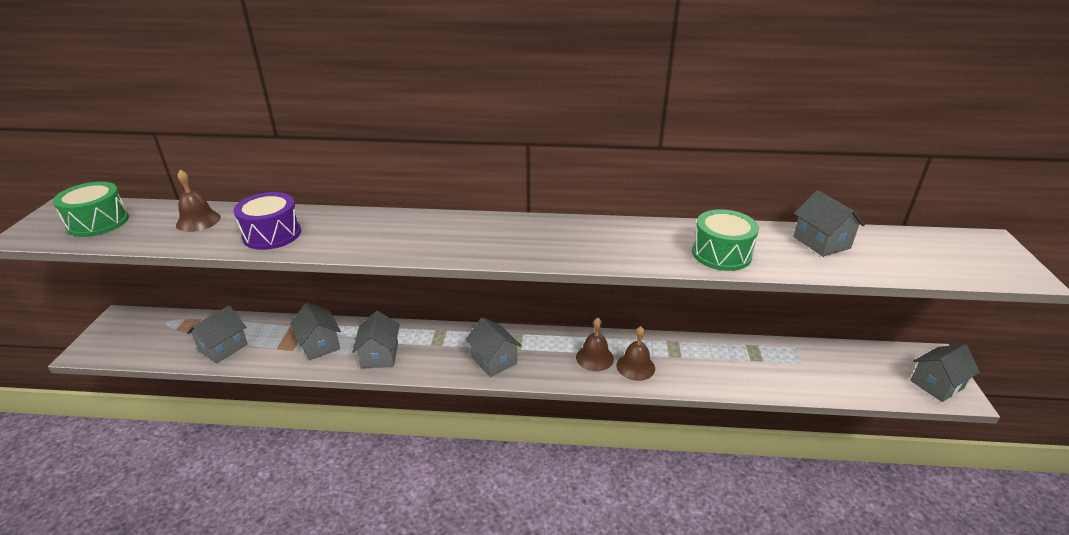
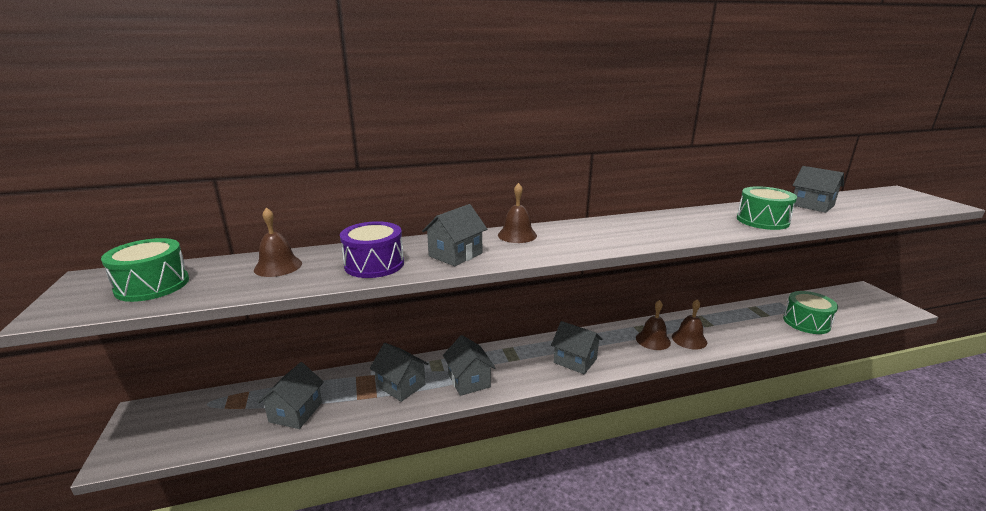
camera: 20 degrees left, 10 degrees down
grey house [910,344,980,402] -> grey house moved to [422,204,487,266]
none -> brown bell [498,183,537,243]
none -> green drum [783,291,838,334]

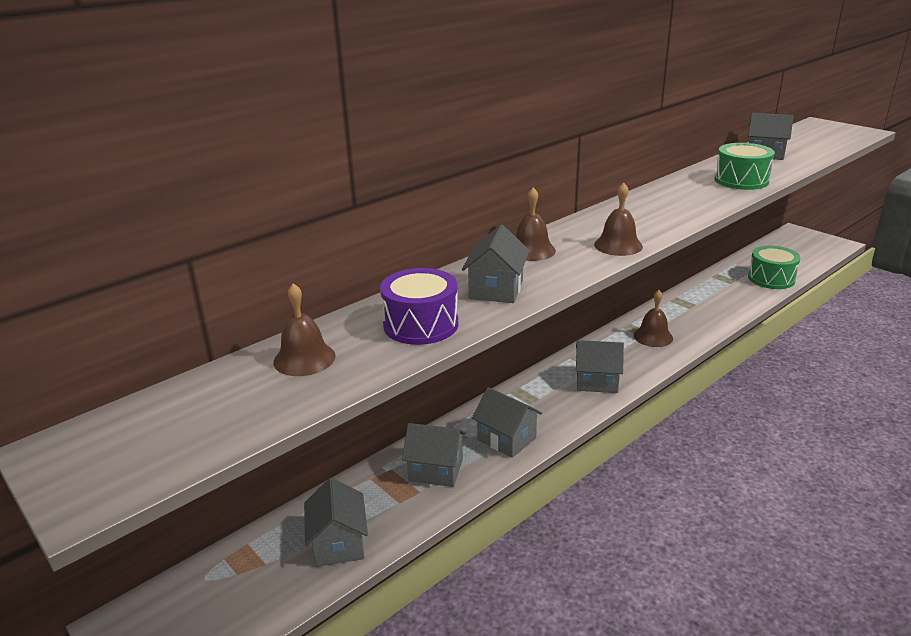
camera: 25 degrees left, 5 degrees up
green drum [101,238,189,302] -> none
brown bell [672,299,707,349] -> brown bell moved to [594,183,643,256]

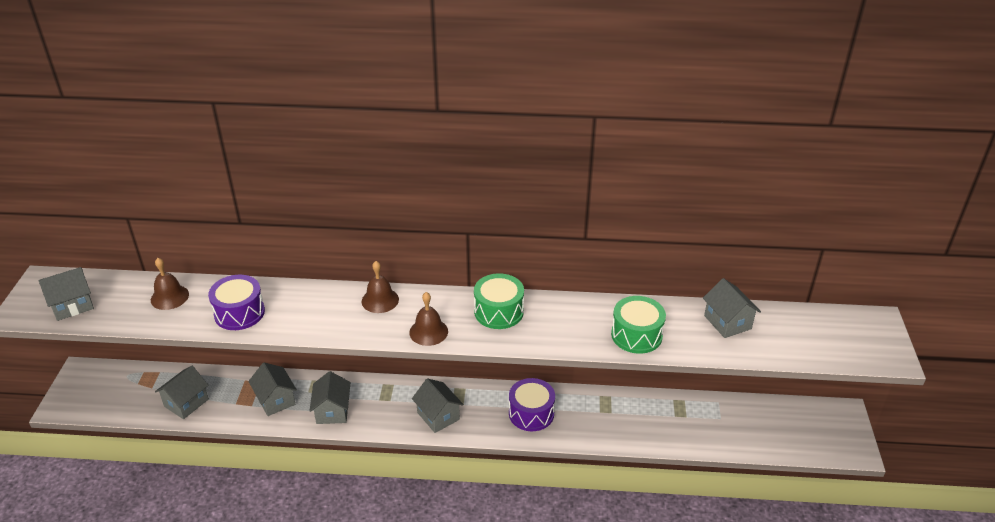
camera: 45 degrees right, 10 degrees up
grey house [462,225,530,303] -> grey house moved to [39,267,94,321]
brown bell [634,290,673,347] -> purple drum [509,378,555,431]
green drum [748,246,801,289] -> green drum moved to [474,273,524,329]

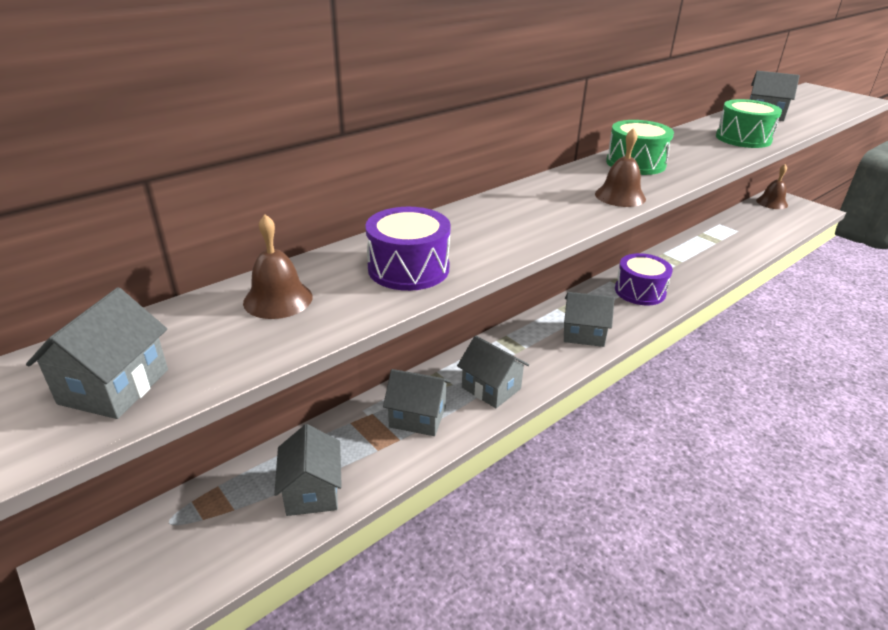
camera: 45 degrees left, 5 degrees down
brown bell [362,261,399,313] -> brown bell moved to [756,164,788,209]

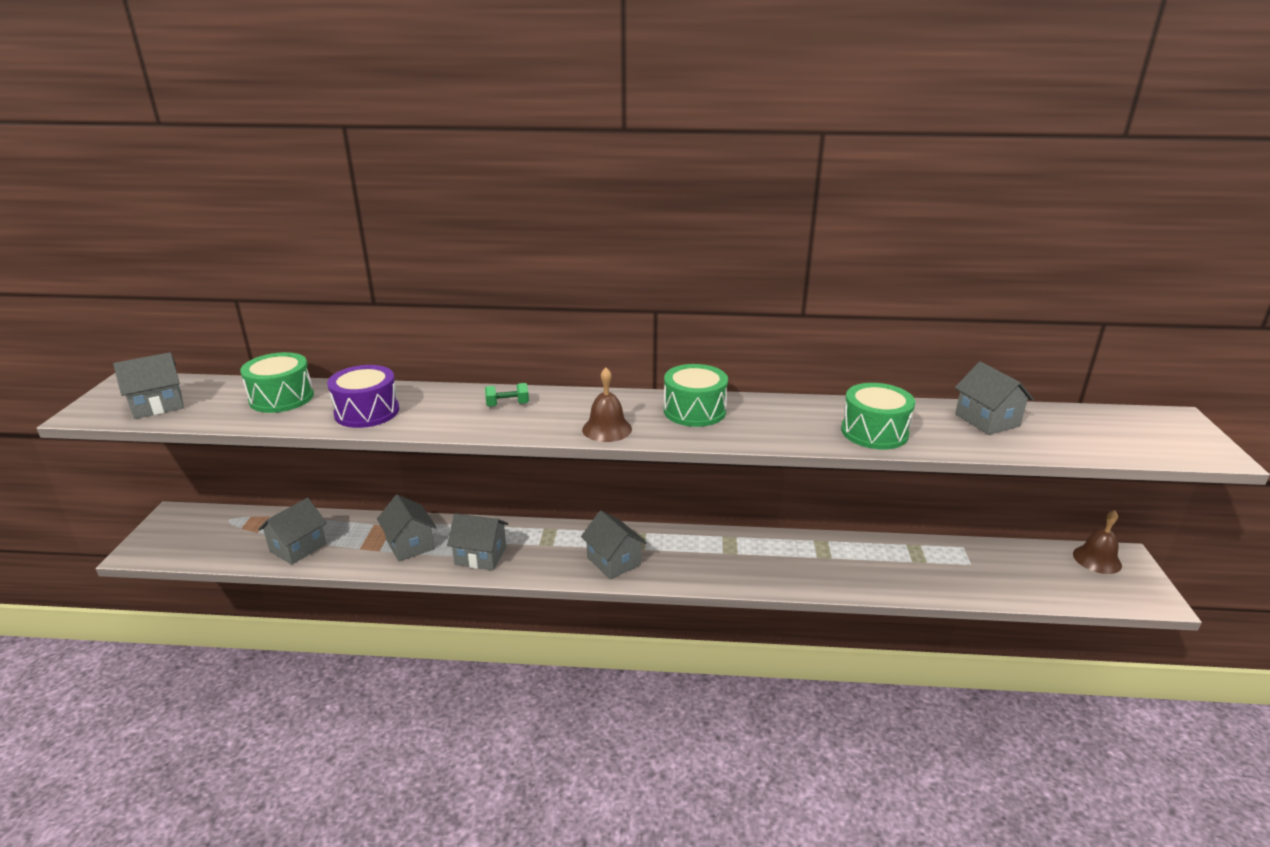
camera: 45 degrees right, 5 degrees down
brown bell [243,214,313,319] -> green drum [240,352,314,413]
grey house [457,335,529,408] -> grey house turned 75 degrees counterclockwise [447,513,508,570]
purple drum [615,253,673,305] -> none
none -> green dumbbell [485,383,529,407]

